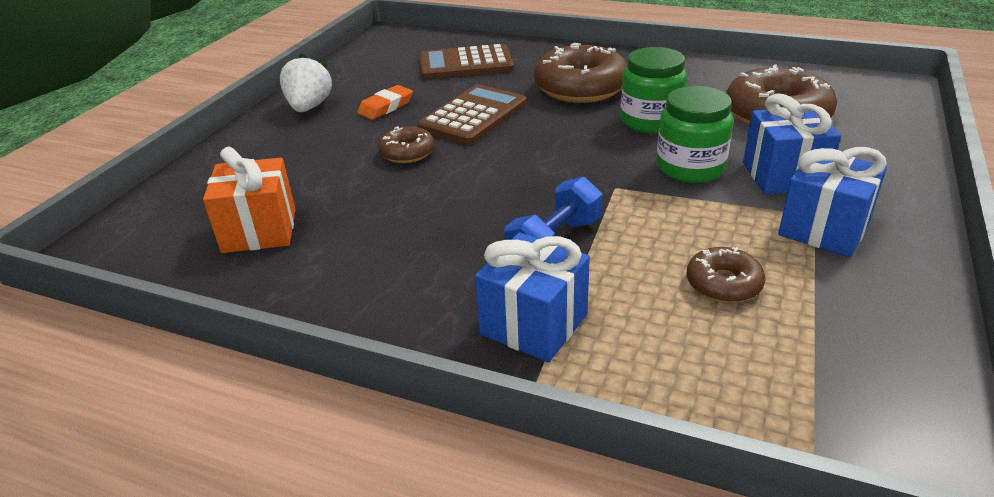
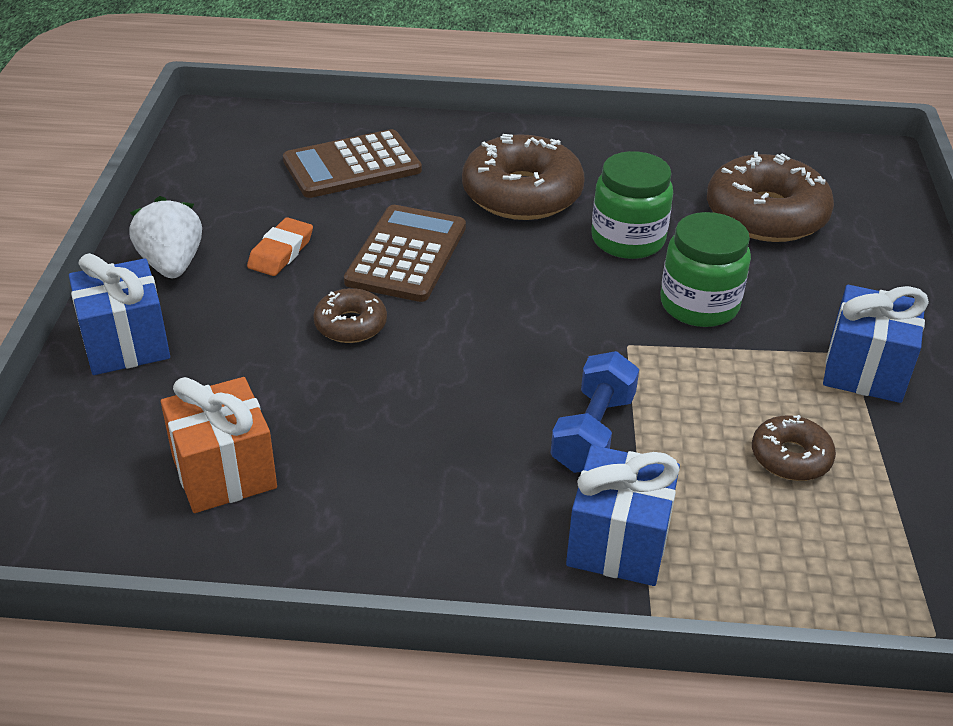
camera: 20 degrees left, 5 degrees up
blue gift [743,94,841,194] -> blue gift moved to [69,253,170,375]

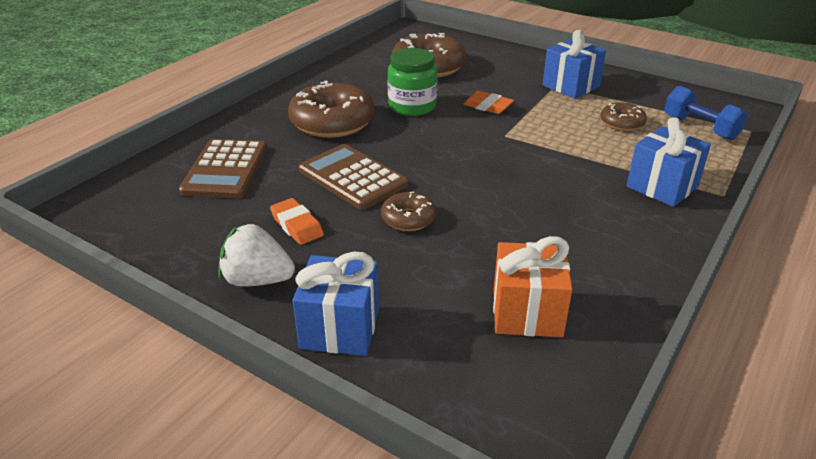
camera: 60 degrees left, 5 degrees down
blue dumbbell [551,351,639,473] -> blue dumbbell moved to [664,86,748,140]
green jar [660,212,751,327] -> orange eraser [463,91,514,114]

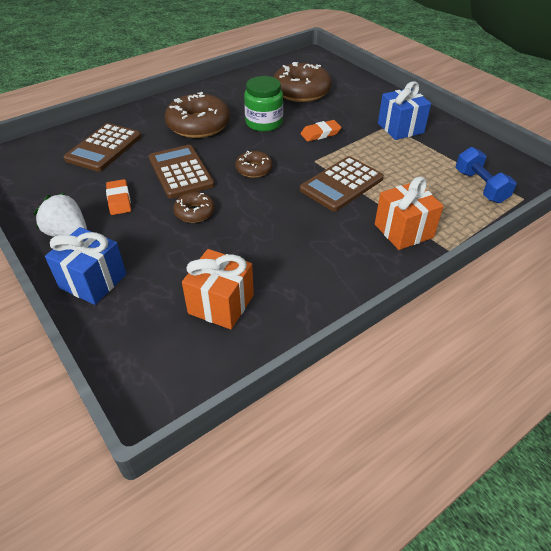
camera: 20 degrees right, 10 degrees up
orange eraser [463,91,514,114] -> orange eraser turned 75 degrees counterclockwise [301,120,341,142]
brown donut [601,102,647,131] -> brown donut moved to [235,151,273,178]
blue gift [627,117,711,207] -> orange gift [375,177,444,250]
none -> brown calculator [300,156,384,211]

